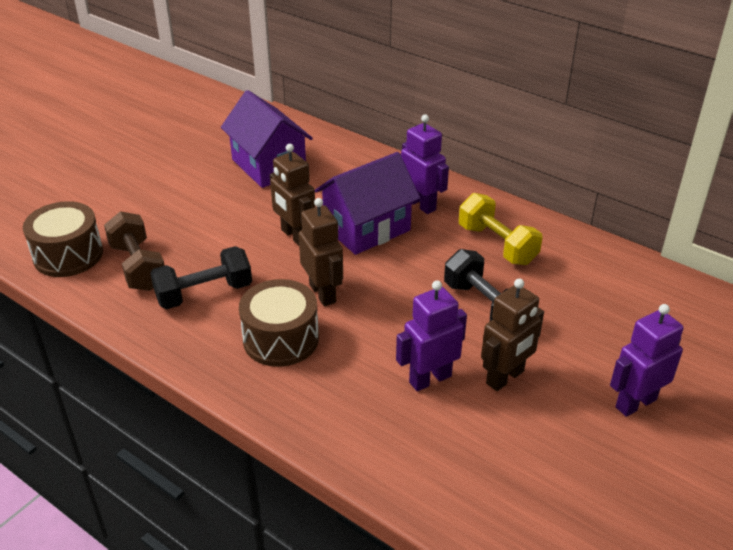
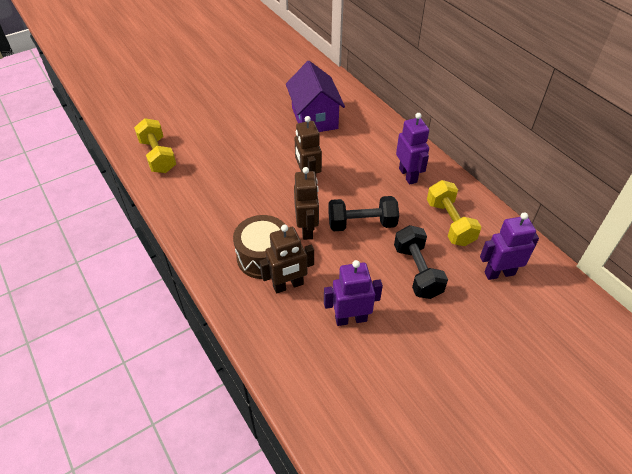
camera: 20 degrees right, 10 degrees up
brown drum [23,201,103,277] -> yellow dumbbell [134,118,176,173]
brown dumbbell [104,211,165,291] -> none
black dumbbell [150,246,252,309] -> black dumbbell moved to [328,196,399,231]
purple house [315,152,420,255] -> none
brown robot [481,279,544,391] -> brown robot moved to [259,224,314,293]
purple robot [610,304,683,417] -> purple robot moved to [480,212,539,280]

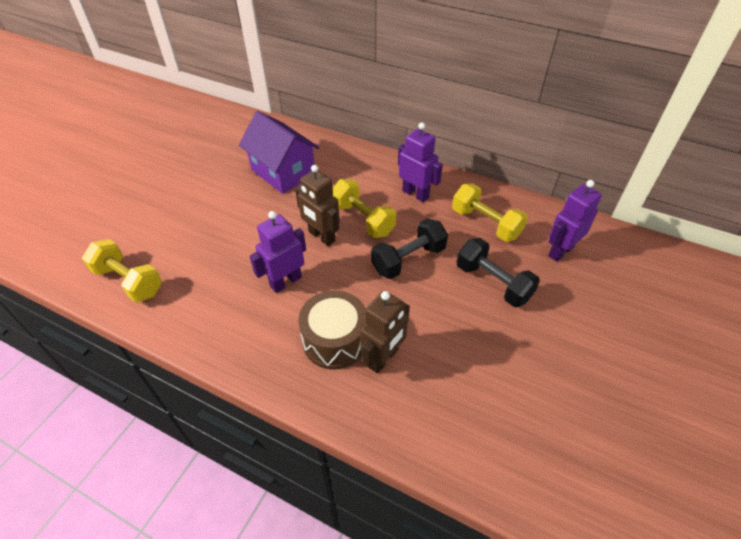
camera: 30 degrees left, 0 degrees up
brown robot [294,167,319,240] -> none
purple robot [324,260,383,326] -> purple robot moved to [249,211,306,293]
none -> yellow dumbbell [332,179,396,238]

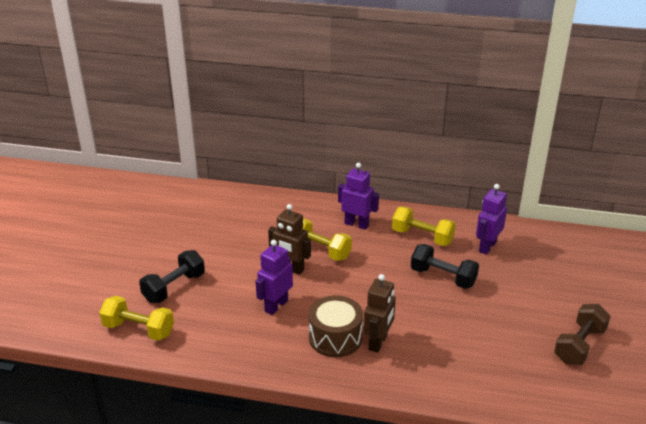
camera: 15 degrees left, 15 degrees down
purple house [239,111,319,194] -> none
black dumbbell [371,218,448,279] -> black dumbbell moved to [139,250,205,303]
none -> brown dumbbell [554,304,611,365]

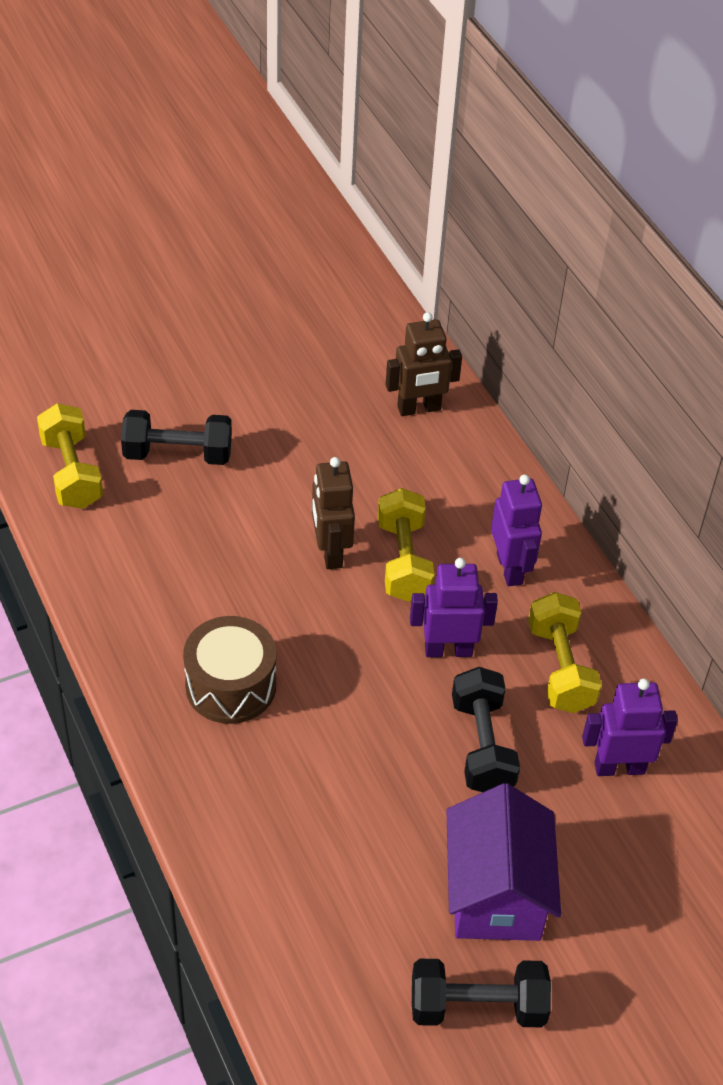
camera: 50 degrees right, 15 degrees up
purple robot [256,240,293,315] -> purple robot moved to [410,558,498,657]
brown robot [363,274,396,353] -> brown robot moved to [386,312,462,416]
brown dumbbell [554,304,611,365] -> black dumbbell [412,959,551,1027]
none -> purple house [446,783,561,941]

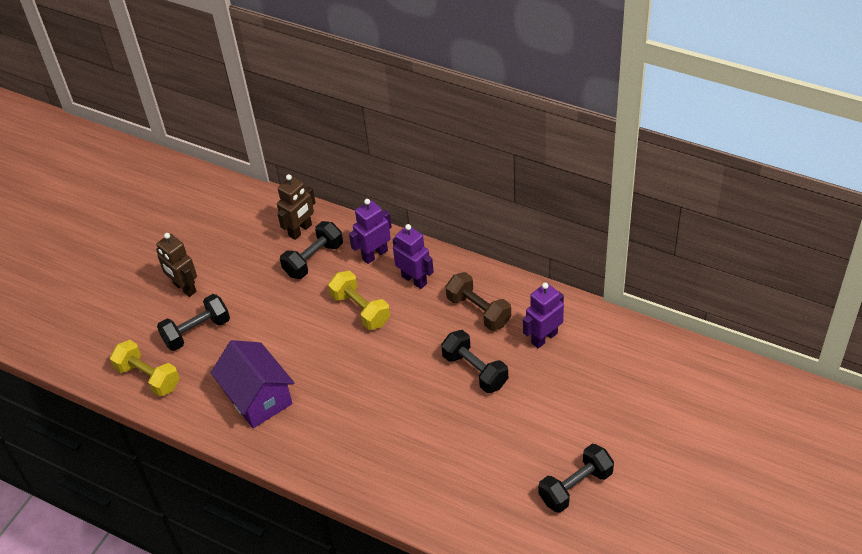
camera: 30 degrees left, 0 degrees up
brown drum [183,616,276,724] -> none
brown robot [312,457,355,569] -> brown robot moved to [156,233,197,297]
purple robot [410,558,498,657] -> purple robot moved to [349,199,392,264]
purple house [446,783,561,941] -> purple house moved to [211,340,294,428]
yellow dumbbell [528,592,602,713] -> brown dumbbell [445,272,511,331]
none -> black dumbbell [280,221,343,279]

